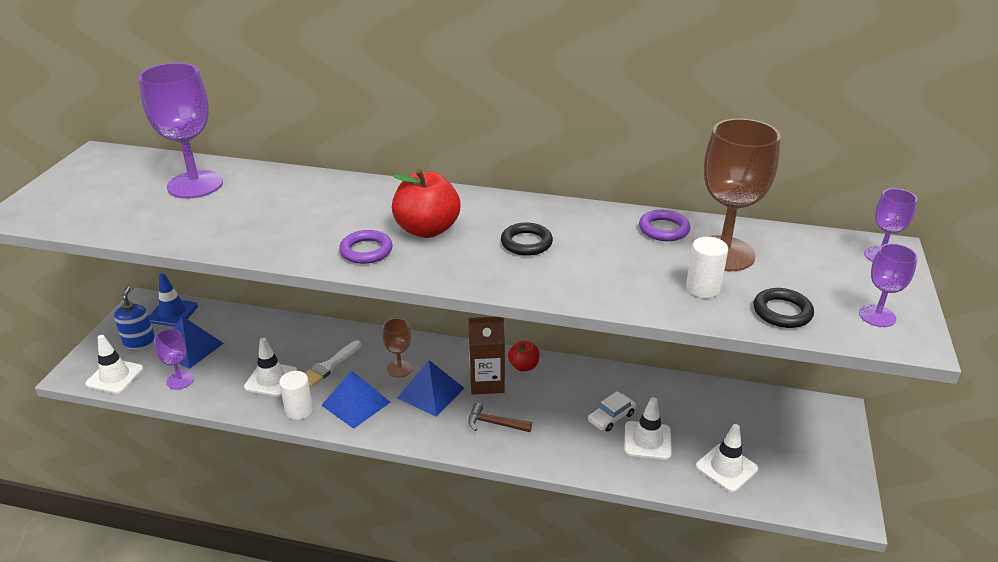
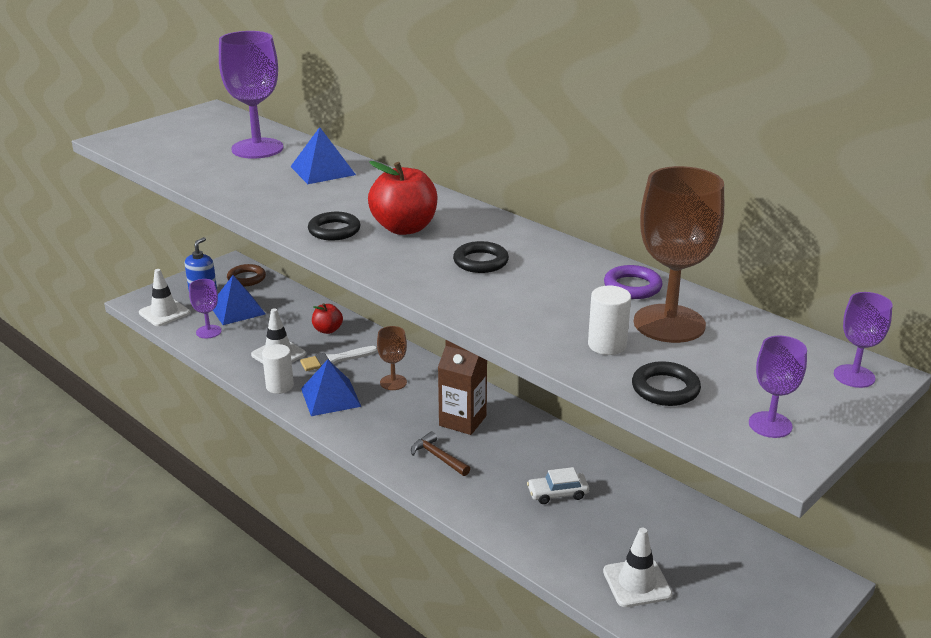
camera: 30 degrees right, 5 degrees down
blue traffic cone [149,273,198,327] -> brown ring [227,264,266,286]
purple ring [339,230,392,264] -> black ring [308,212,361,240]
blue pyramid [397,360,464,417] -> blue pyramid moved to [290,127,356,184]
red apple [508,341,539,371] -> red apple moved to [312,303,343,334]
white traffic cone [624,397,672,460] -> none

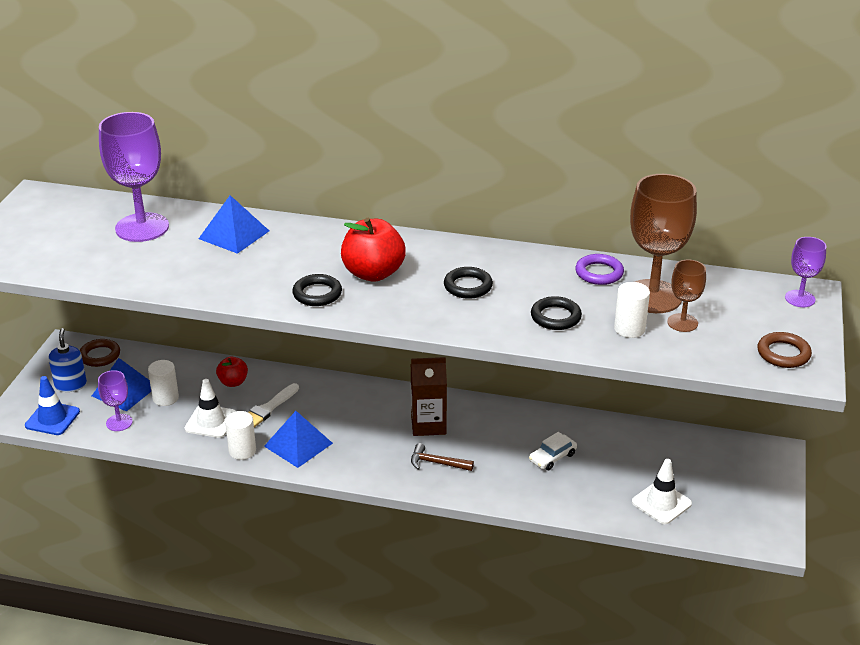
camera: 30 degrees left, 5 degrees up
white traffic cone [139,269,190,326] -> blue traffic cone [25,376,80,435]
brown goblet [377,326,407,390] -> brown goblet moved to [667,260,706,332]
black ring [632,361,701,406] -> black ring moved to [531,296,582,330]
purple goblet [749,336,807,438] -> brown ring [758,332,812,368]
none -> white cylinder [148,360,179,406]

